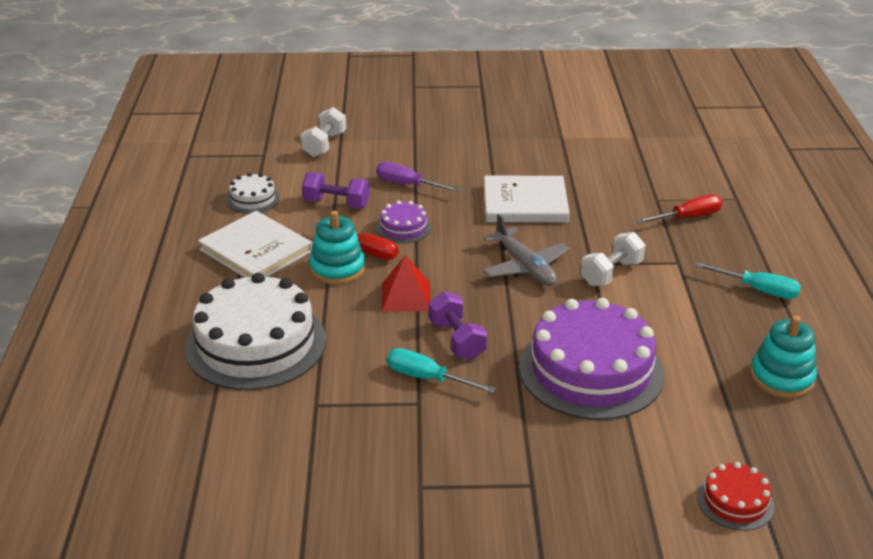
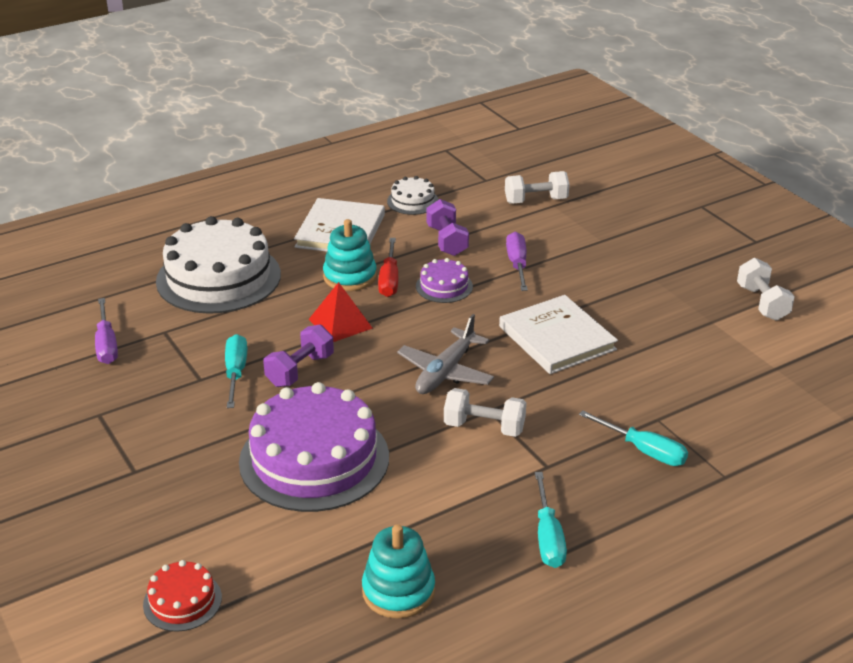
camera: 60 degrees right, 0 degrees up
red screwdriver [636,195,722,224] -> turquoise screwdriver [579,410,688,466]
none -> purple screwdriver [95,298,118,364]
none -> white dumbbell [737,258,795,321]

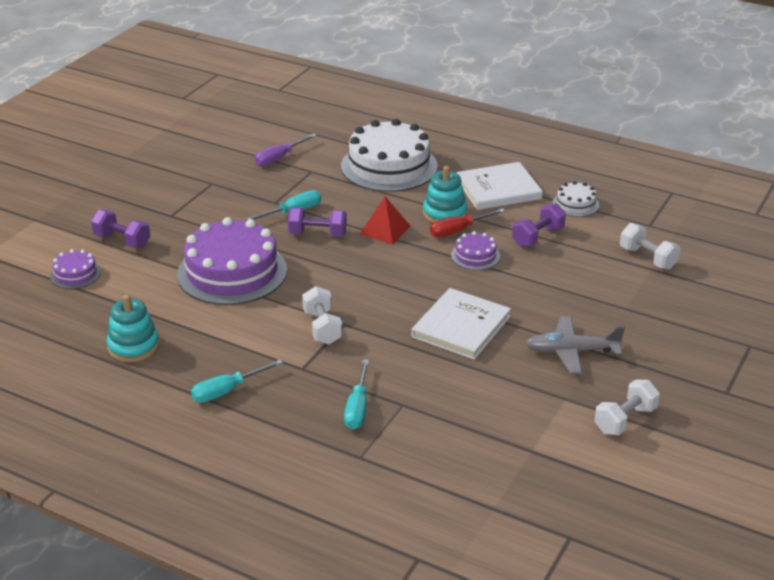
camera: 60 degrees right, 0 degrees up
red cake [143,560,222,632] -> purple cake [50,249,101,289]
grey plane [397,314,494,394] -> grey plane moved to [525,316,625,374]
purple screwdriver [506,232,528,291] -> none
none -> purple dumbbell [91,210,150,248]

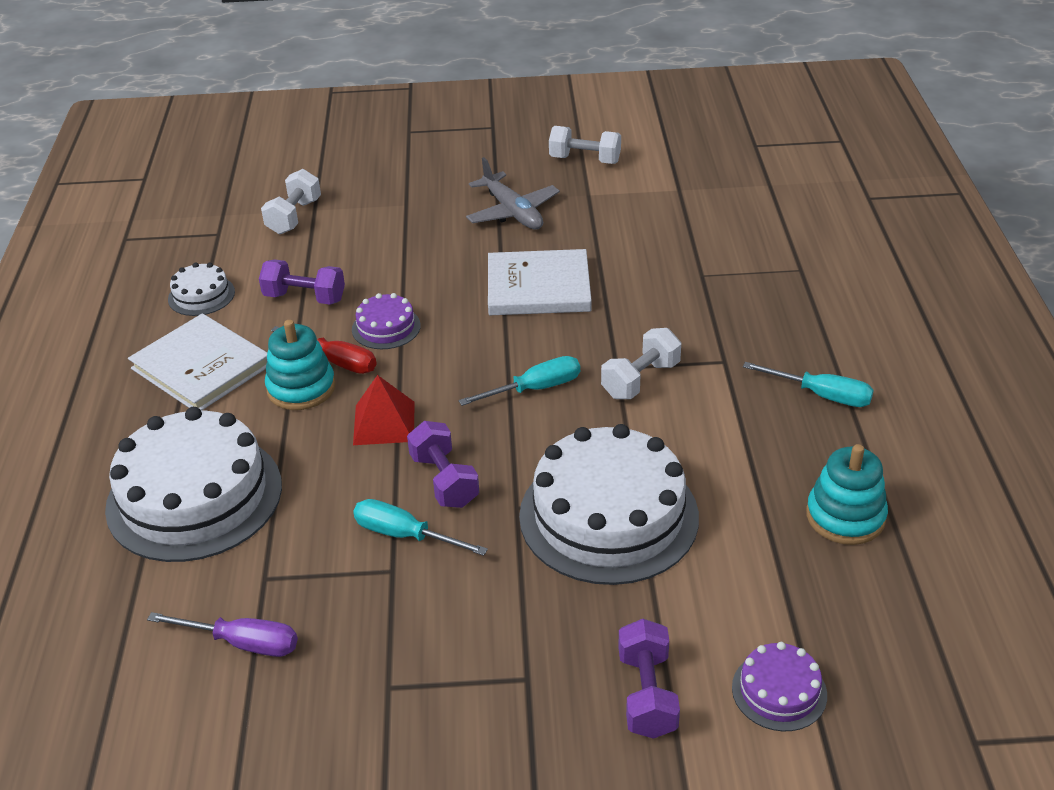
camera: 120 degrees left, 5 degrees up
purple cake [177,217,287,305] -> white cake [519,424,699,585]
turquoise screwdriver [344,360,369,430] -> turquoise screwdriver moved to [458,356,580,406]

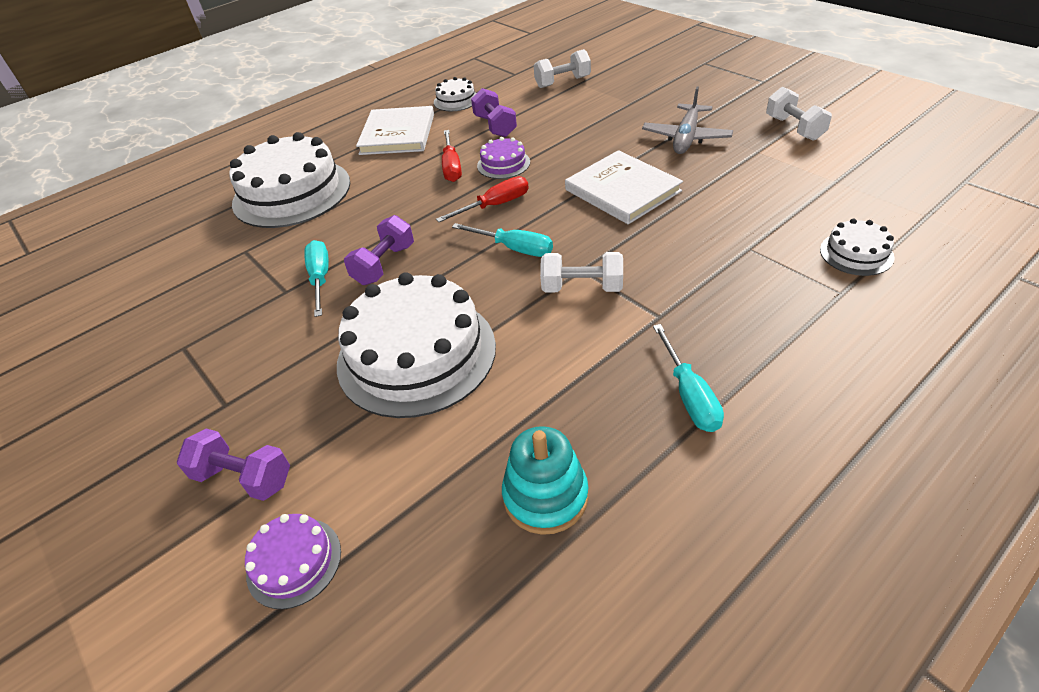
camera: 55 degrees right, 5 degrees up
purple screwdriver [147,612,298,657] -> none
turquoise stacking toy [265,320,336,410] -> none
red pyramid [353,375,415,445] -> none
purple dumbbell [618,619,680,739] -> purple dumbbell turned 60 degrees clockwise [177,428,290,501]
none -> red screwdriver [436,176,529,222]
none -> white cake [820,218,895,276]

